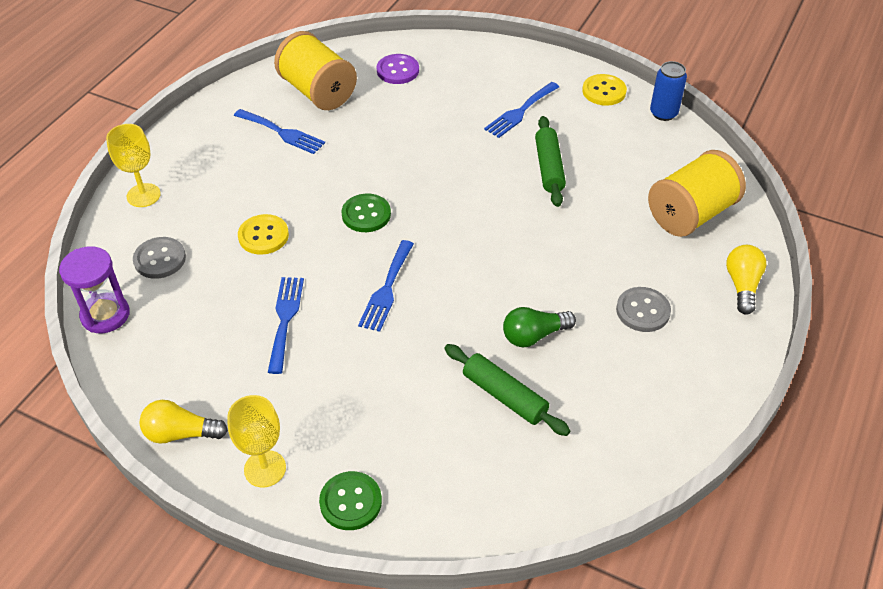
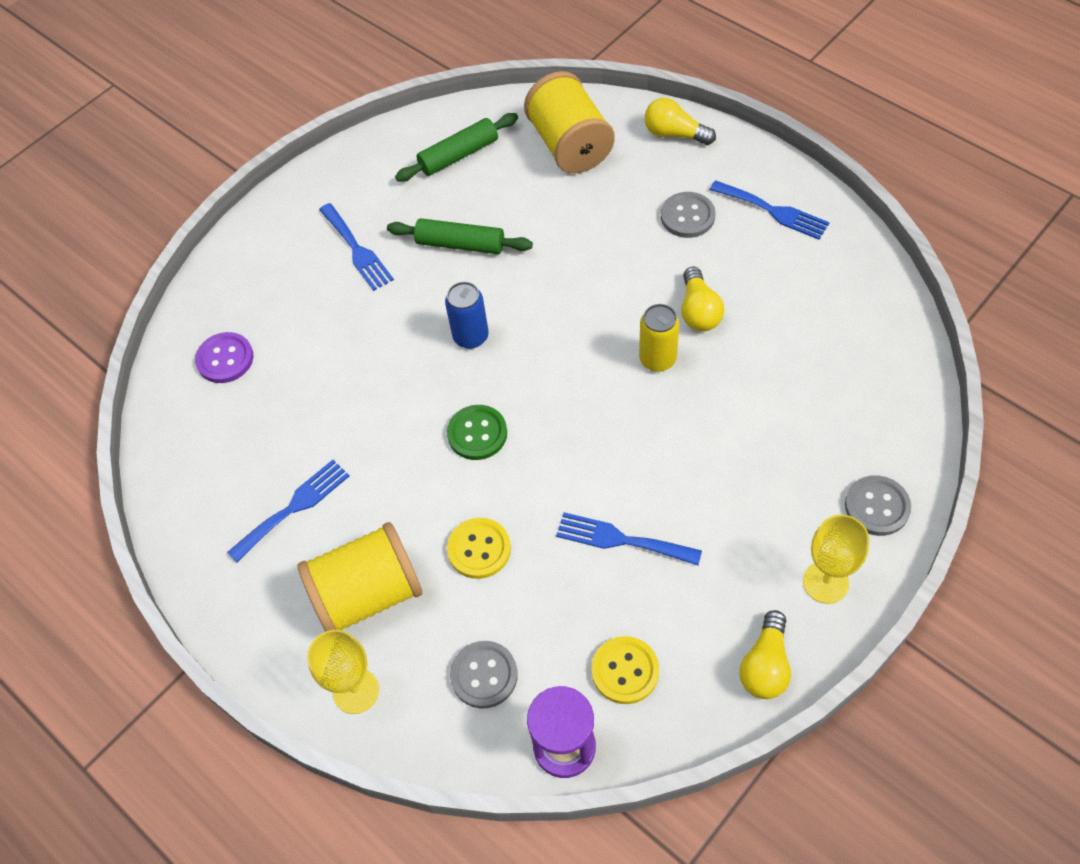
camera: 70 degrees left, 10 degrees up
yellow spool [274,31,357,110] -> yellow spool moved to [297,522,423,632]
green button [319,471,382,530] -> grey button [845,475,911,536]
blue fork [358,240,414,332] -> blue fork moved to [710,180,830,240]
green rolling pin [445,344,570,436] -> green rolling pin moved to [395,113,518,182]
green light bulb [503,307,576,347] -> yellow light bulb [681,267,724,331]
yellow button [582,74,627,106] -> yellow button moved to [591,636,659,704]
blue can [650,61,687,121] -> blue can moved to [445,282,489,349]
none -> yellow can [639,304,679,372]

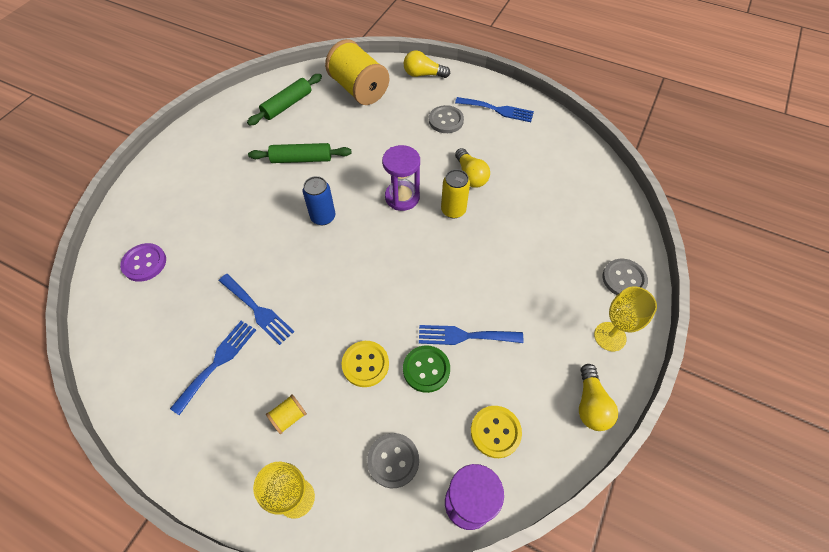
camera: 20 degrees left, 0 degrees up
yellow spool [297,522,423,632] -> yellow spool [266,394,307,434], size x0.41
blue fork [319,203,394,291] -> blue fork moved to [219,274,294,345]
green button [447,405,507,460] -> green button moved to [403,345,450,393]
none -> purple hourglass [382,145,420,211]

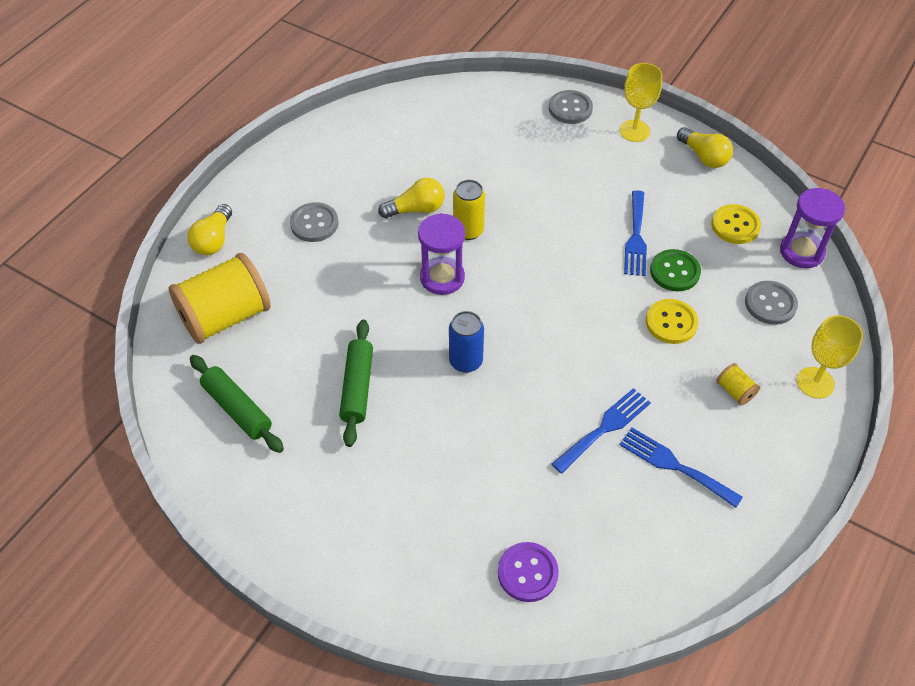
camera: 85 degrees left, 5 degrees down
blue fork [455,97,534,122] -> none
yellow light bulb [579,364,618,431] -> yellow light bulb turned 45 degrees clockwise [677,127,733,168]

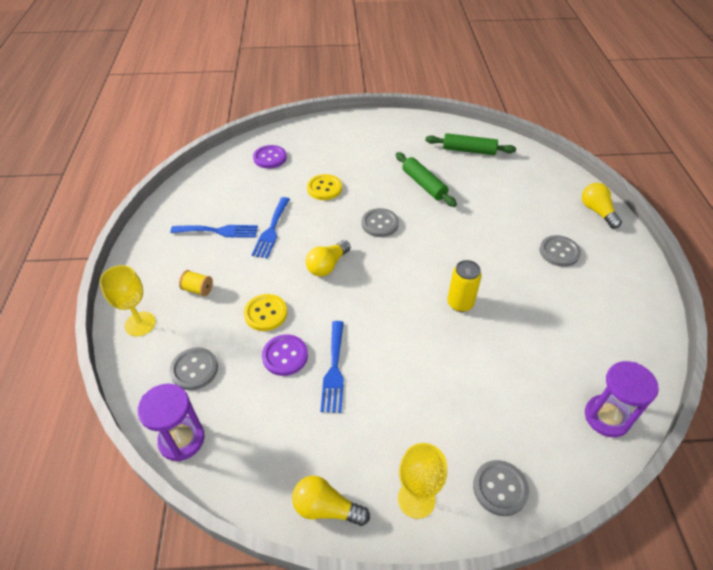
camera: 145 degrees right, 5 degrees down
yellow spool [169,253,271,344] -> none
yellow light bulb [378,178,445,218] -> yellow light bulb moved to [306,240,351,276]
purple hourglass [418,213,465,295] -> purple hourglass moved to [585,361,659,437]
blue can [449,311,484,373] -> grey button [362,208,399,237]
blue fork [624,190,647,276] -> blue fork turned 150 degrees counterclockwise [321,321,344,413]
green button [650,249,701,291] -> purple button [262,334,308,376]
yellow button [712,204,761,244] -> yellow button moved to [307,174,342,200]

